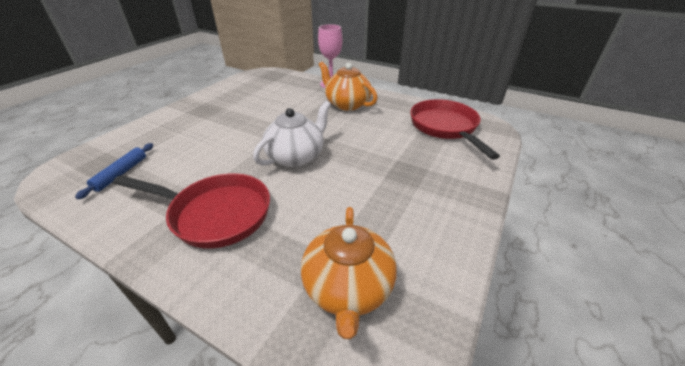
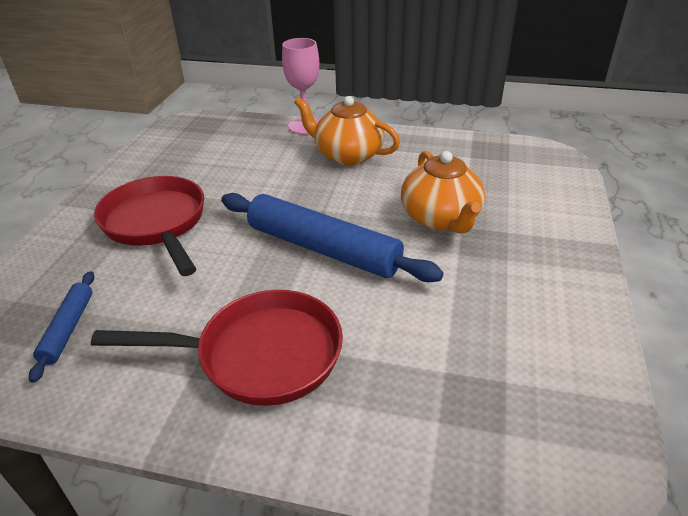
camera: 15 degrees left, 0 degrees up
white teapot [253,101,331,167] -> blue rolling pin [221,193,443,282]
orange teapot [301,207,397,339] -> orange teapot moved to [401,151,485,234]
red pan [410,99,500,160] -> red pan moved to [94,176,204,276]

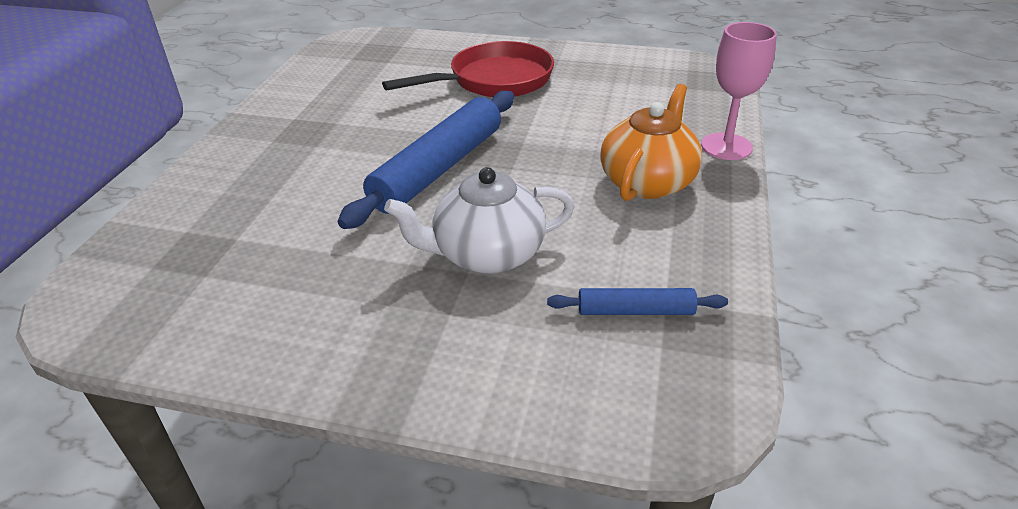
camera: 90 degrees right, 0 degrees up
blue rolling pin [29,271,95,383] -> blue rolling pin moved to [547,288,728,315]
red pan [91,290,343,406] -> none
orange teapot [401,151,485,234] -> white teapot [384,167,574,274]

